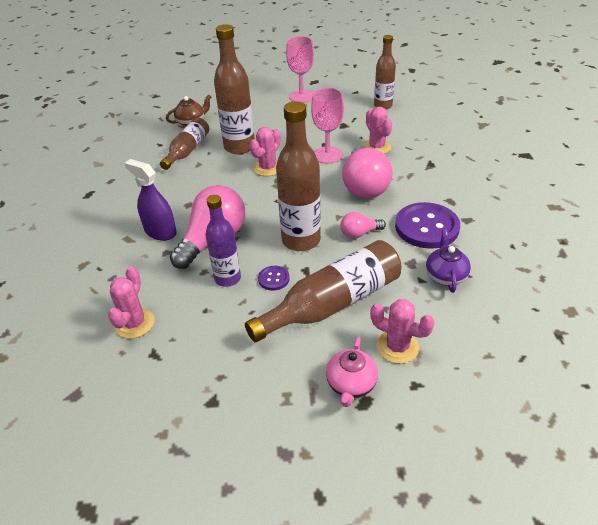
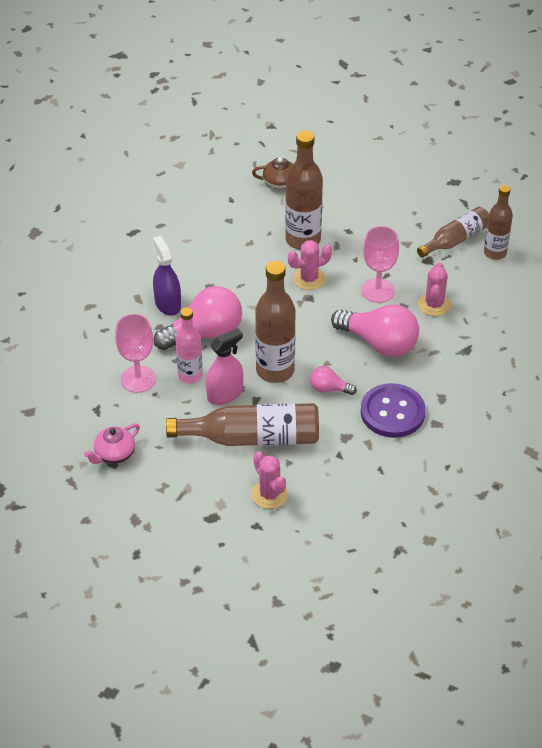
camera: 30 degrees right, 5 degrees up
pink cactus [108,266,155,339] -> none
brown bottle [160,118,209,170] -> brown bottle moved to [417,207,489,258]
purple bottle [206,195,241,287] -> pink bottle [176,307,203,384]
purple button [258,266,290,291] -> pink spray bottle [206,328,243,405]
pink goblet [286,36,314,103] -> pink goblet moved to [115,314,156,393]
pink teapot [326,337,378,407] -> pink teapot moved to [84,423,140,464]
pink light bulb [342,146,393,199] -> pink light bulb turned 90 degrees counterclockwise [331,304,419,357]
purple teapot [426,230,471,293] -> none

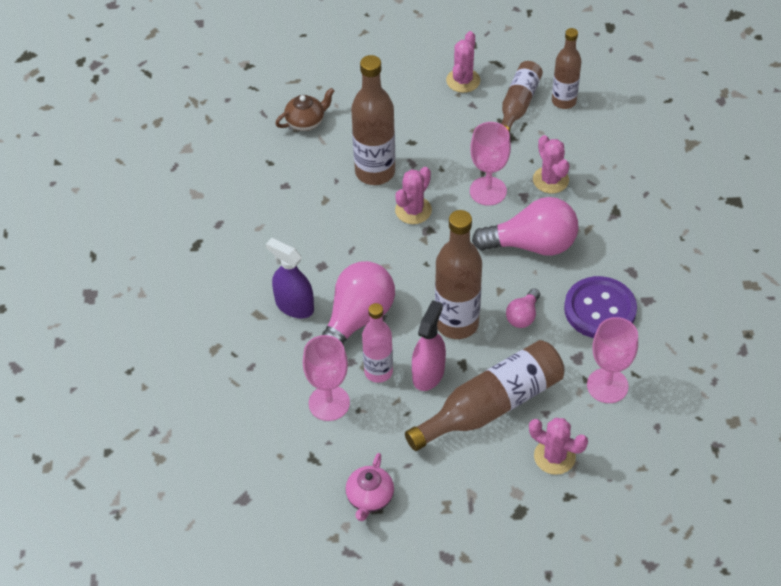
camera: 30 degrees left, 5 degrees up
pink light bulb [310,366,357,395] -> pink light bulb turned 45 degrees counterclockwise [506,288,540,328]
none -> pink cactus [446,31,480,93]
none -> pink goblet [587,317,638,403]

